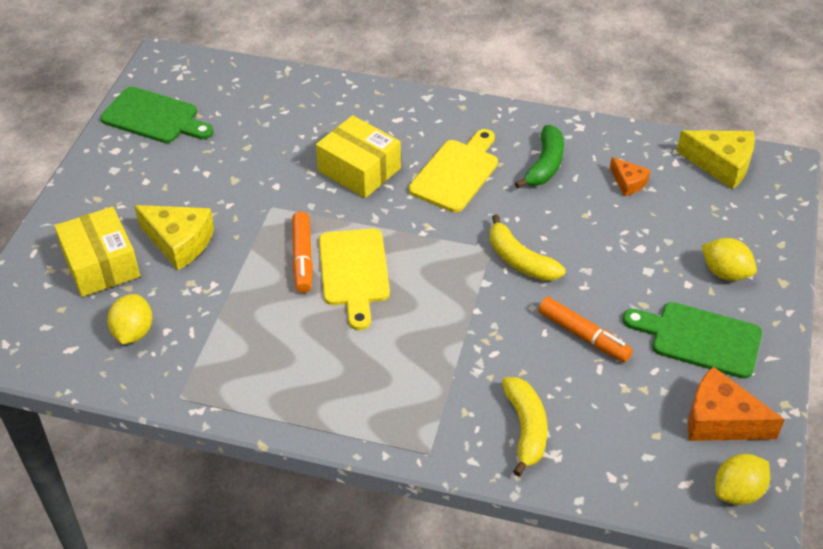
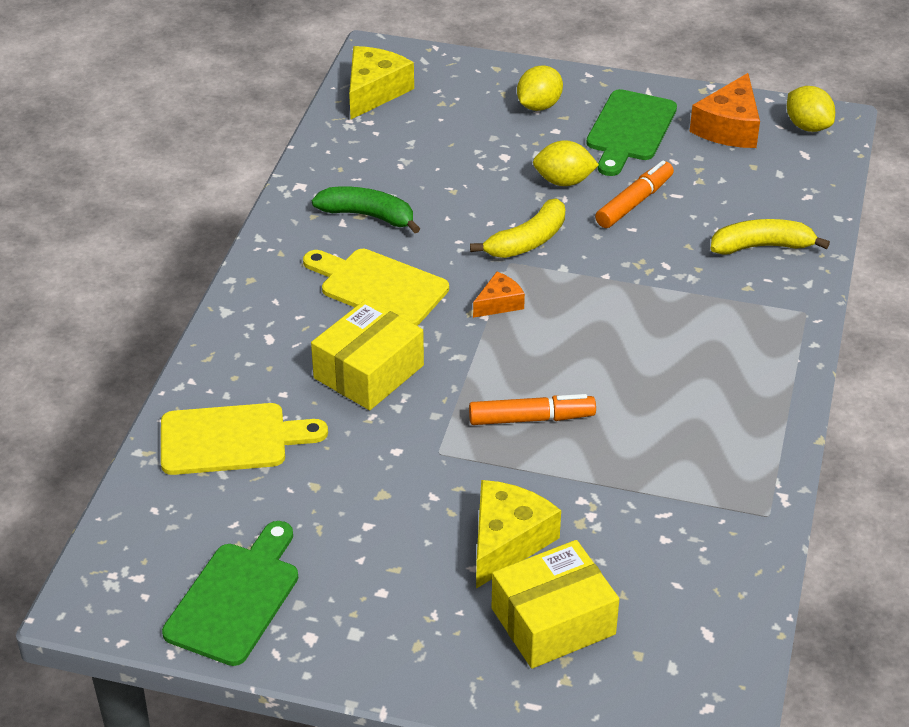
camera: 90 degrees left, 5 degrees down
yellow lemon [107,294,152,344] -> yellow lemon moved to [533,140,599,186]
yellow cutting board [319,229,390,330] -> yellow cutting board moved to [161,403,328,475]
orange cheese [610,157,651,196] -> orange cheese moved to [473,272,525,318]

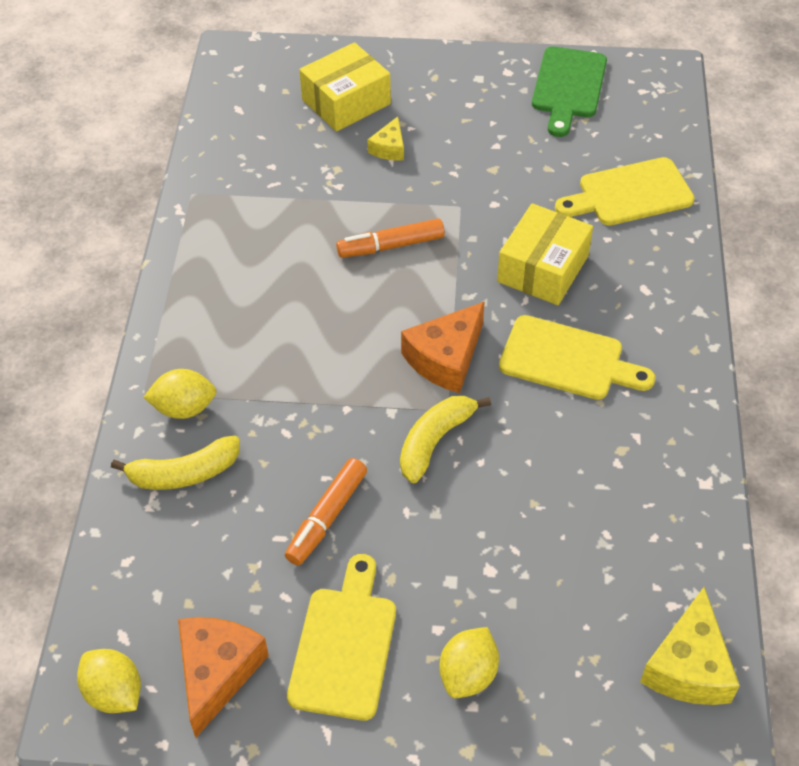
camera: 170 degrees right, 10 degrees up
green banana [312,186,420,233] -> none
orange cheese [473,272,525,318] -> orange cheese [401,301,485,393], size x1.77
yellow cheese [476,480,561,589] -> yellow cheese [367,116,404,161], size x0.56
yellow lemon [533,140,599,186] -> yellow lemon moved to [143,369,217,419]
green cutting board [586,89,677,176] -> yellow cutting board [287,554,396,721]

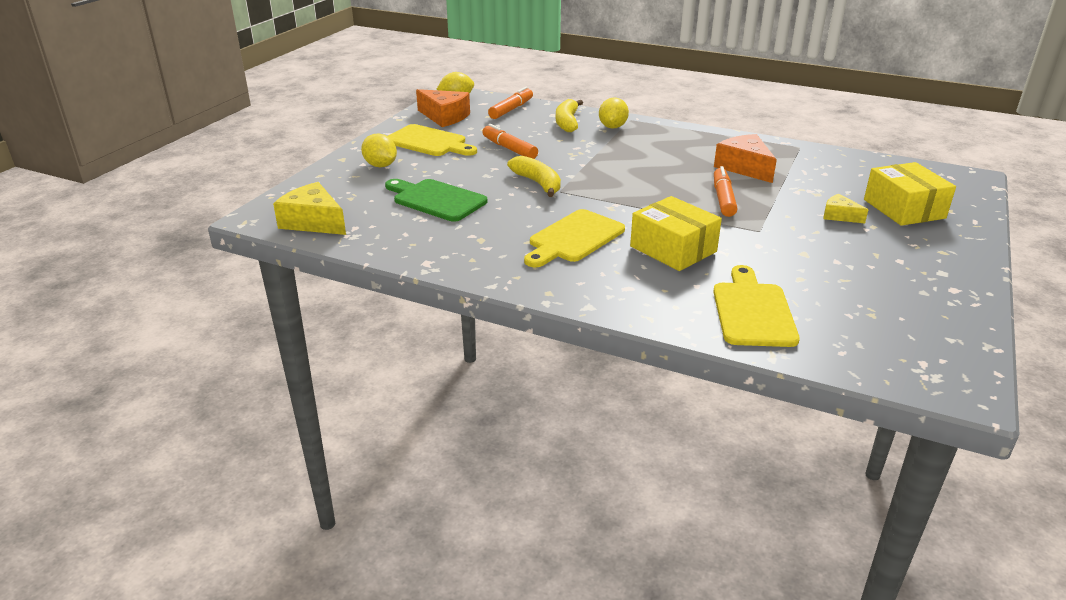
camera: 110 degrees right, 20 degrees down
orange cheese [401,301,485,393] -> orange cheese moved to [714,134,777,183]
green cutting board [532,47,607,137] -> green cutting board moved to [385,179,487,222]
none -> orange marker [488,87,533,119]

